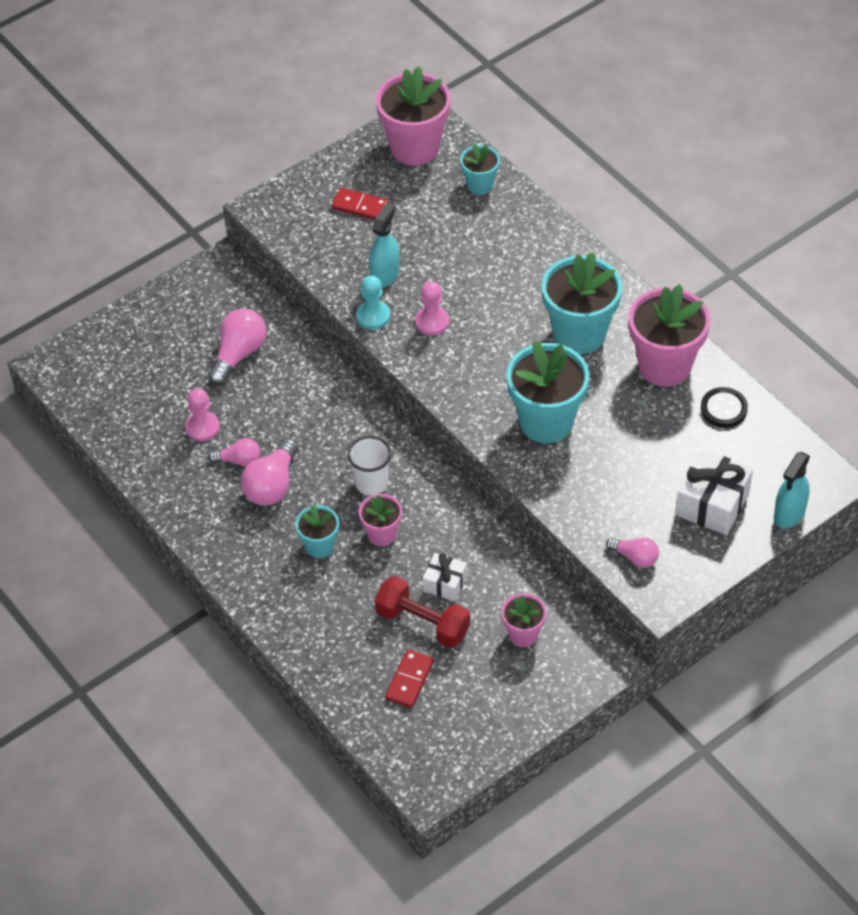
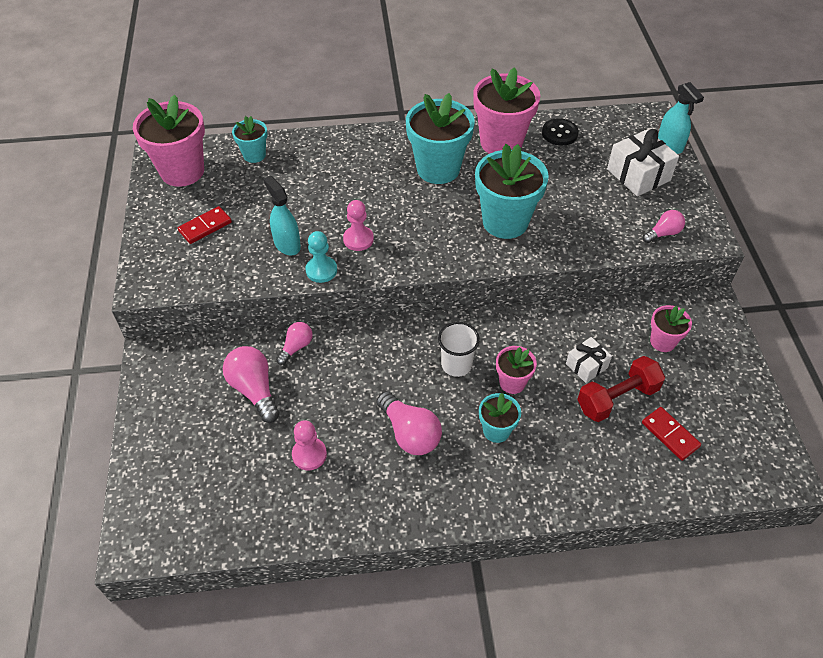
camera: 60 degrees left, 0 degrees up
pink light bulb [208,438,260,466] -> pink light bulb moved to [276,322,313,365]

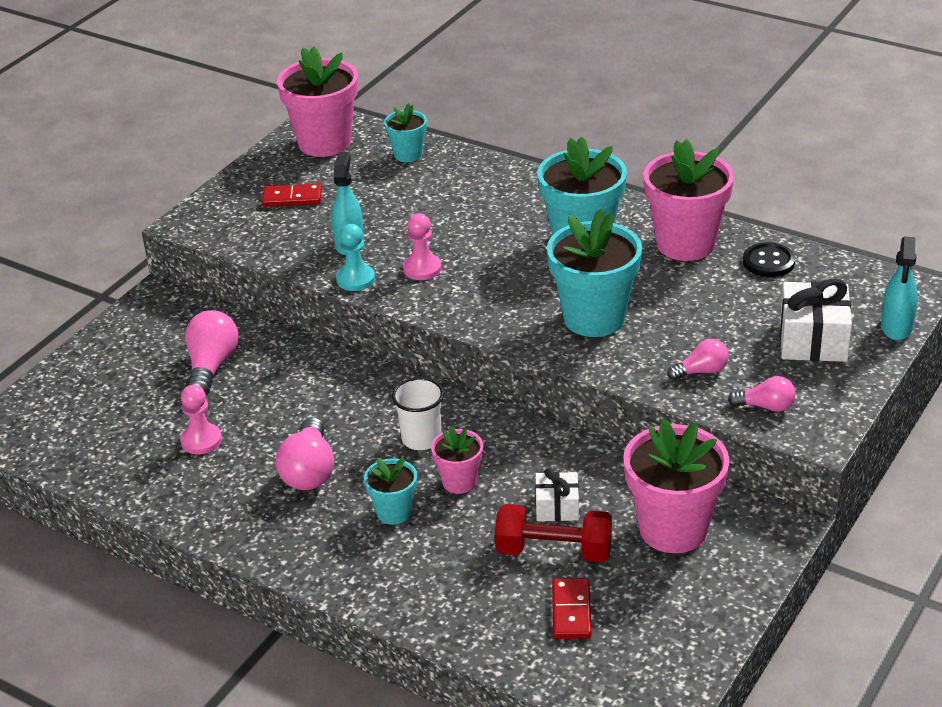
camera: 40 degrees right, 15 degrees down
pink light bulb [276,322,313,365] -> pink light bulb moved to [667,339,729,380]
pink flower pot [650,305,692,352] -> pink flower pot [623,419,730,553], size x1.90

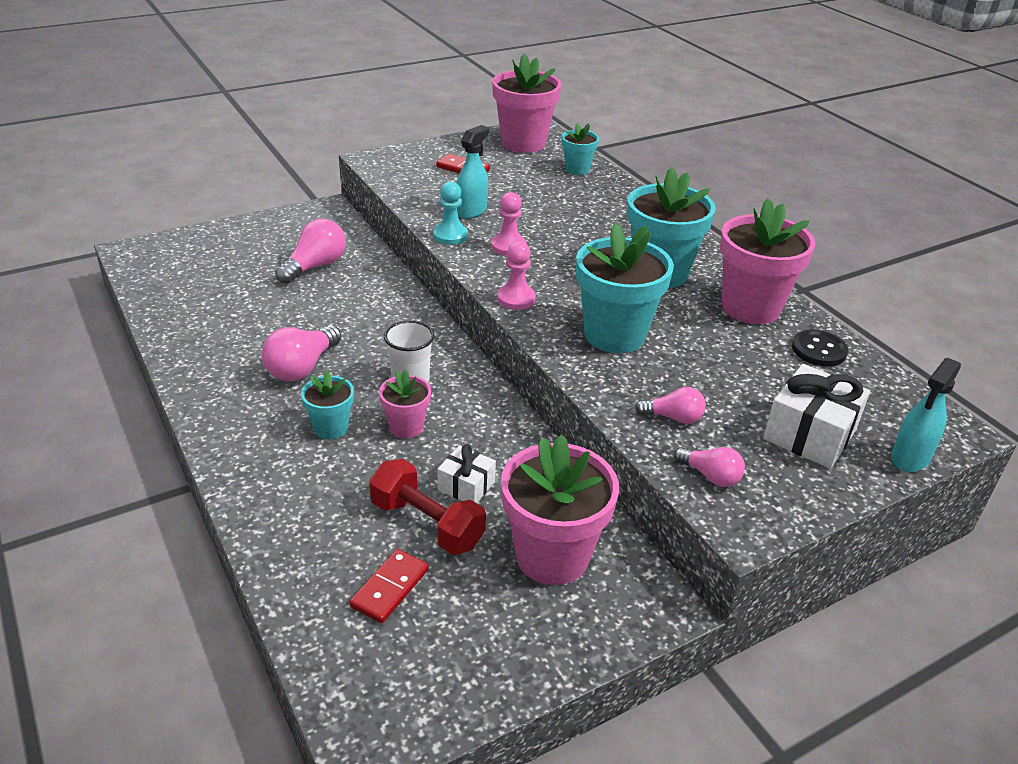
camera: 25 degrees right, 0 degrees up
pink pawn [180,385,222,454] -> pink pawn moved to [497,241,536,310]

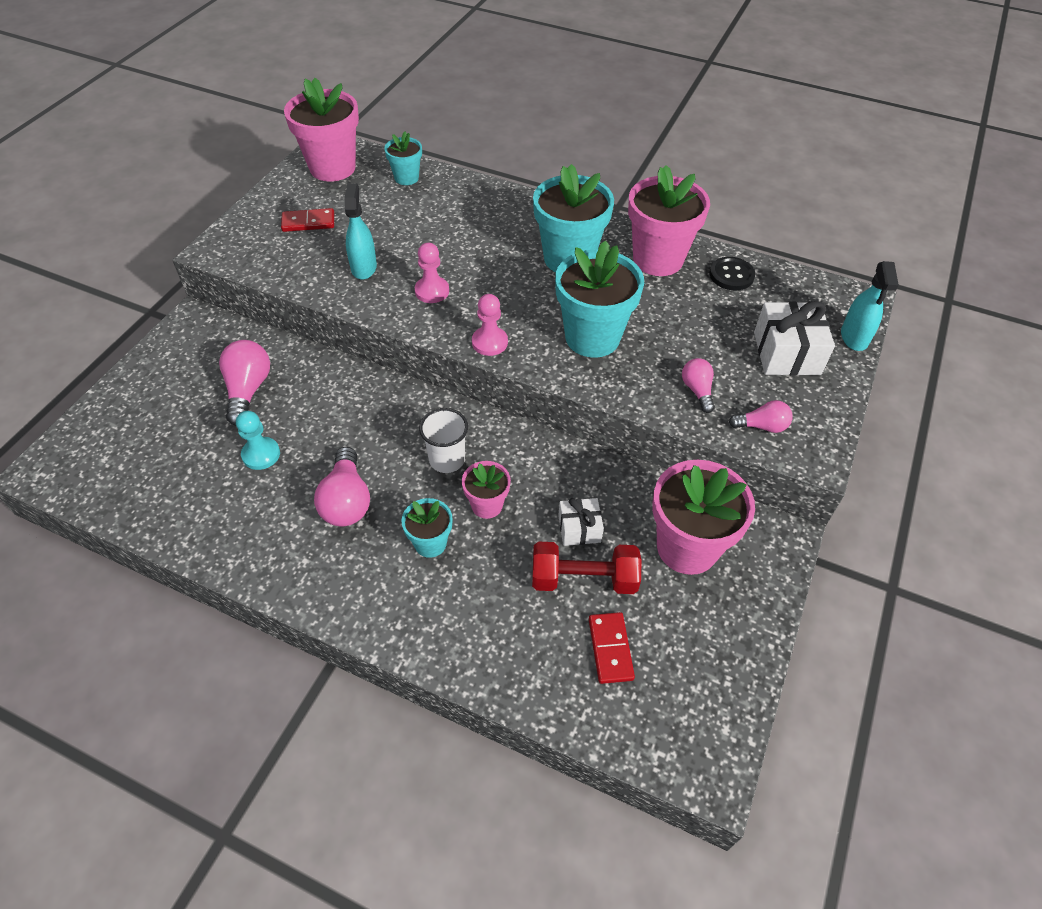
camera: 35 degrees left, 15 degrees up
turquoise pawn [433,181,468,245] -> turquoise pawn moved to [236,411,280,470]
pink light bulb [635,387,706,424] -> pink light bulb turned 75 degrees counterclockwise [682,358,715,413]

